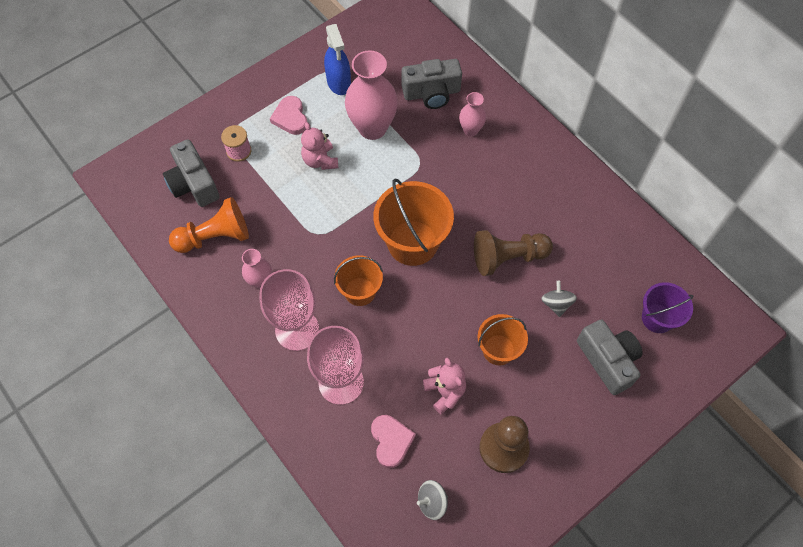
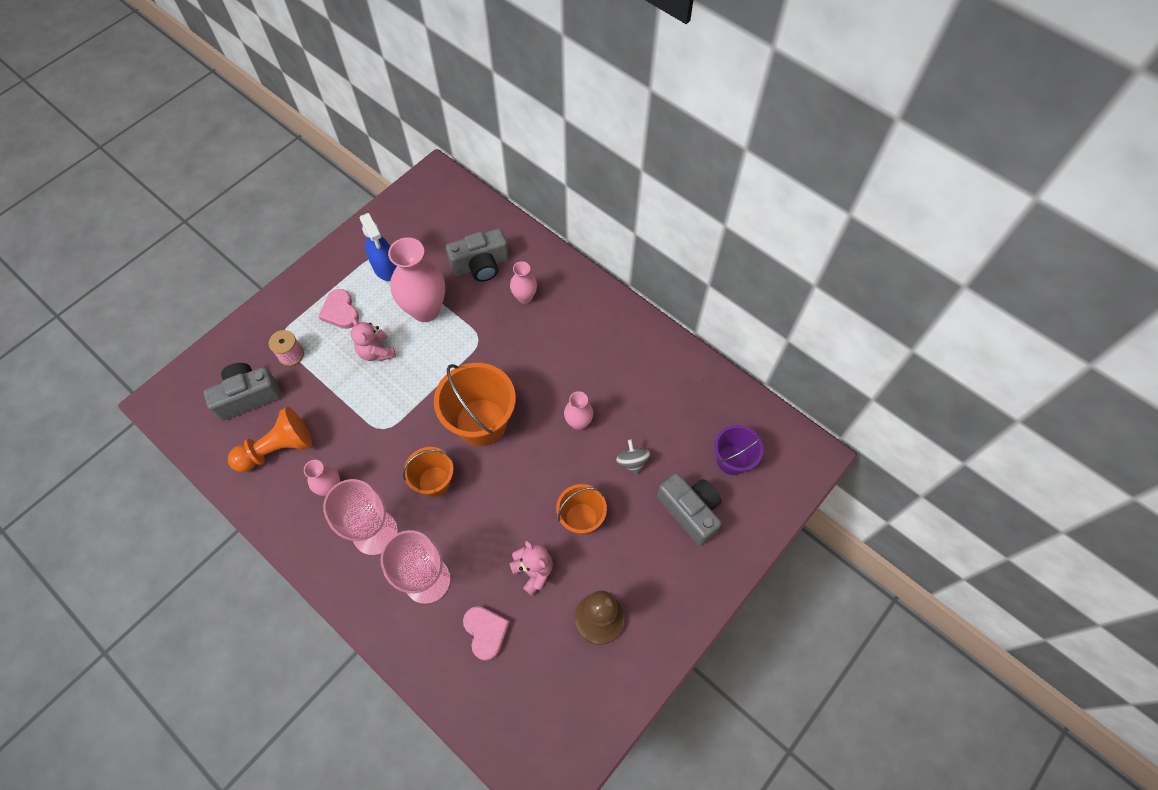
camera: 10 degrees left, 0 degrees up
grey camera [163,139,220,207] -> grey camera turned 105 degrees clockwise [203,363,281,421]
grey spinning top [417,480,448,520] -> none
brown pawn [474,230,553,276] -> pink vase [564,391,593,430]

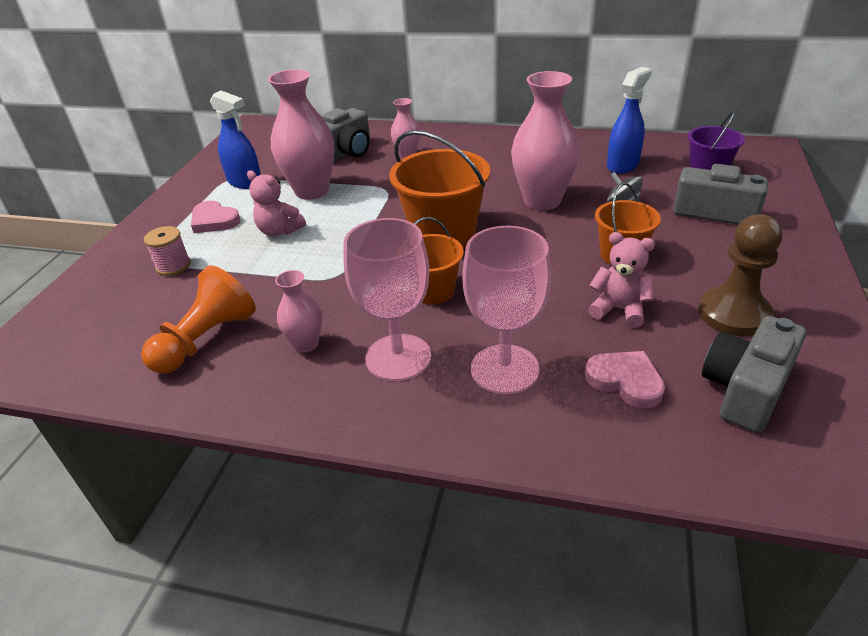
camera: 25 degrees left, 25 degrees down
grey camera [203,363,281,421] -> grey camera moved to [702,316,806,433]
pink vase [564,391,593,430] -> pink vase [511,71,580,210], size x1.92
none -> blue spray bottle [607,67,652,174]

